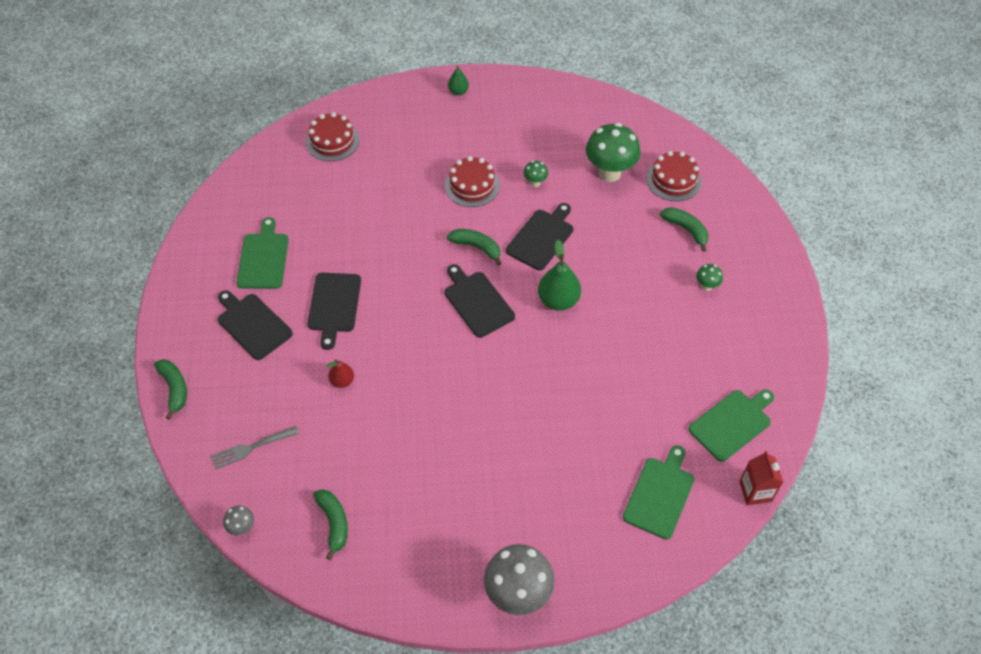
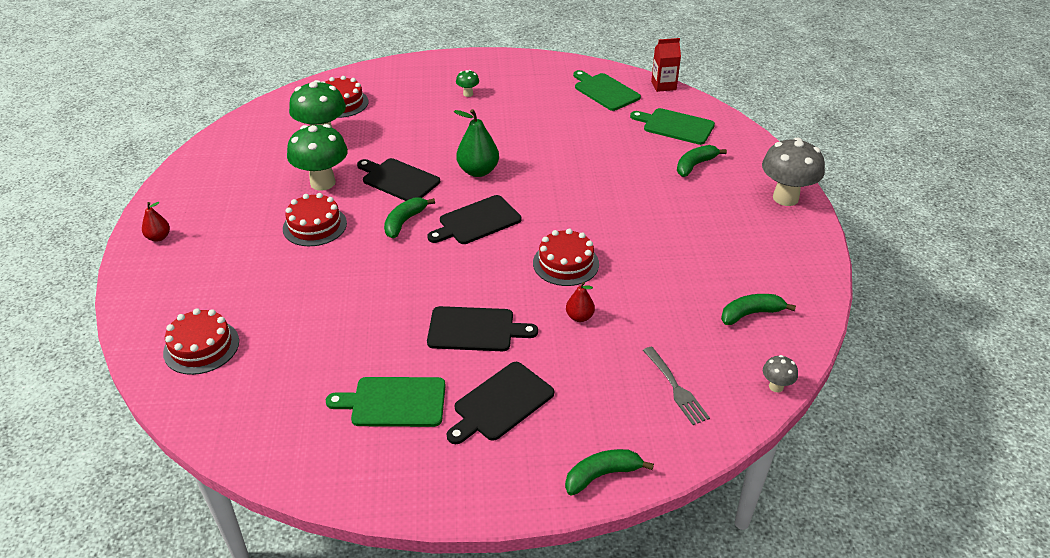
camera: 90 degrees left, 15 degrees down
green pear [448,66,469,95] -> red pear [142,202,170,242]
green mushroom [524,161,548,187] -> green mushroom [287,124,348,190], size x2.19
green banana [660,207,708,252] -> green banana moved to [677,145,727,177]
none -> red cake [533,228,599,286]

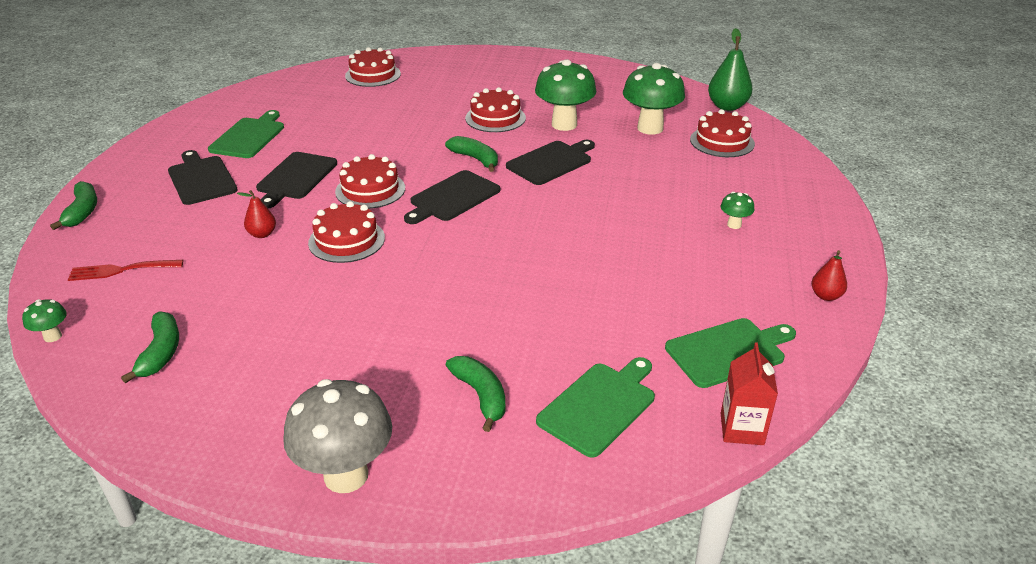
camera: 105 degrees right, 5 degrees down
red pear [142,202,170,242] -> red pear moved to [811,250,847,301]
black cutting board [427,195,522,244] -> black cutting board turned 120 degrees counterclockwise [404,170,500,224]
green pear [454,109,499,177] -> green pear moved to [708,28,753,111]
grey fork [643,347,710,425] -> red fork [68,260,183,281]
grey mushroom [763,355,798,392] -> green mushroom [22,299,67,342]
none -> red cake [335,154,405,209]

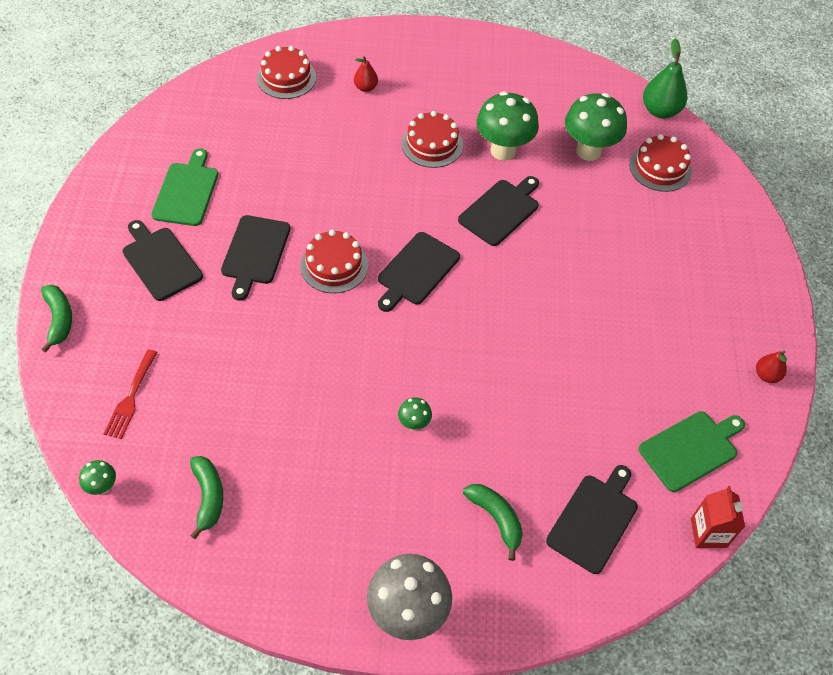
camera: 10 degrees left, 20 degrees up
red fork [68,260,183,281] -> red fork turned 60 degrees counterclockwise [104,349,158,439]
red pear [237,190,276,238] -> red pear moved to [354,56,378,92]
red cake [308,201,385,263] -> none
green banana [445,136,498,172] -> none
green cutting board [536,357,655,458] -> black cutting board [546,465,638,574]
green mushroom [721,192,755,229] -> green mushroom moved to [398,397,432,430]

